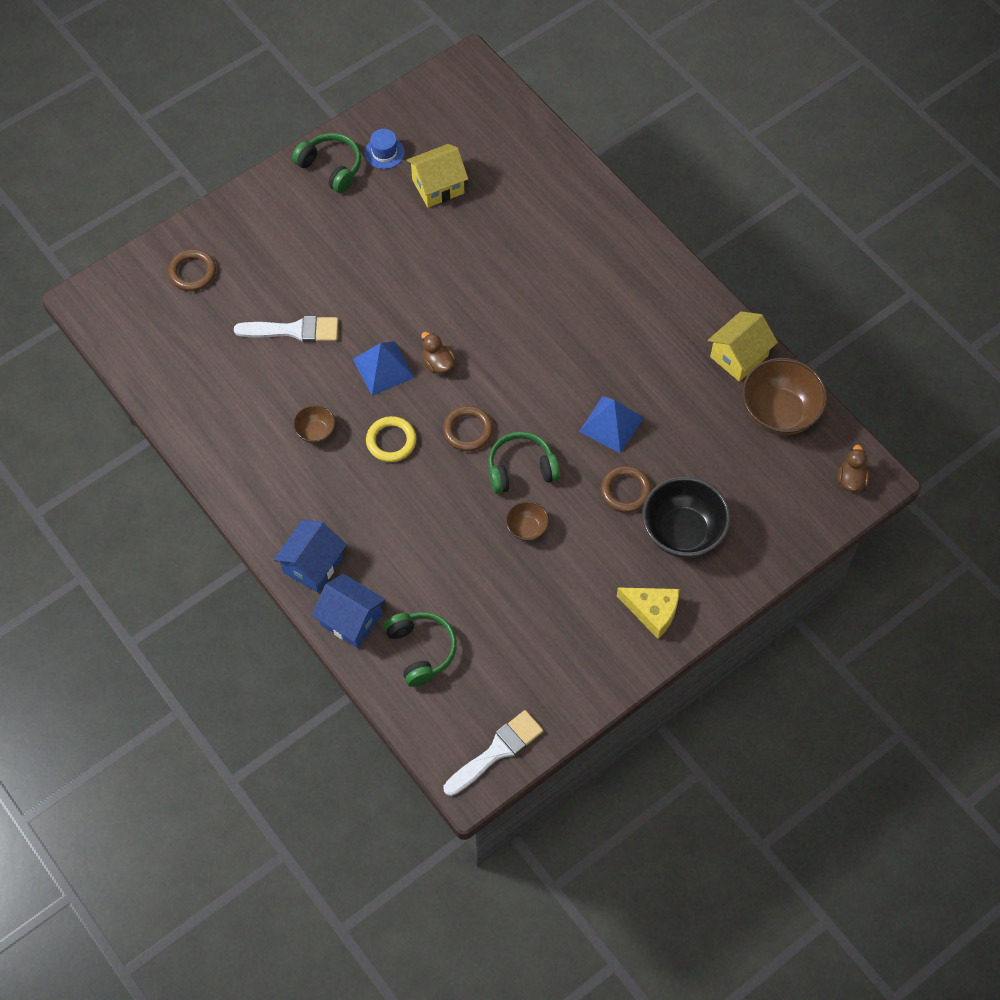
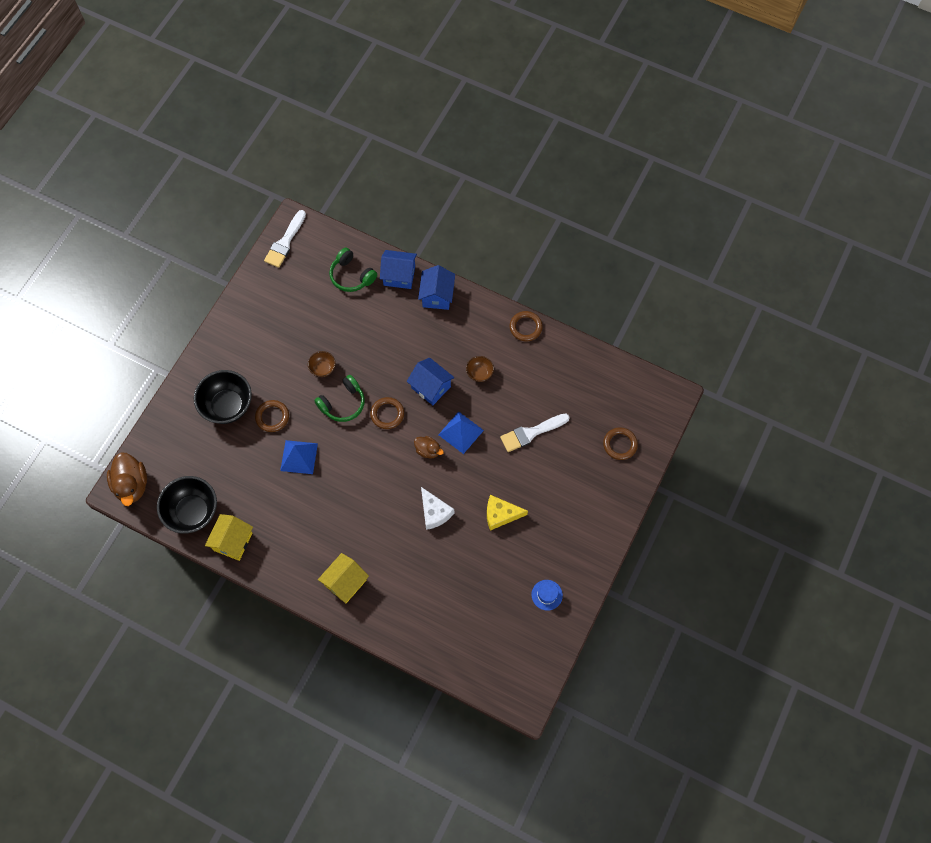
camera: 155 degrees right, 5 degrees up
green headphones [292,133,361,193] -> none
yellow ring [366,416,416,462] -> blue house [407,358,454,405]
yellow house [407,144,468,207] -> yellow house moved to [318,553,369,603]
yellow cheese [617,587,679,639] -> yellow cheese moved to [487,495,528,531]
brown bowl [742,358,828,435] -> black bowl [157,476,217,534]
brown duck [838,445,870,492] -> brown duck [107,452,147,506], size x1.78
none -> white cheese [421,487,454,530]
none -> brown ring [510,311,543,341]

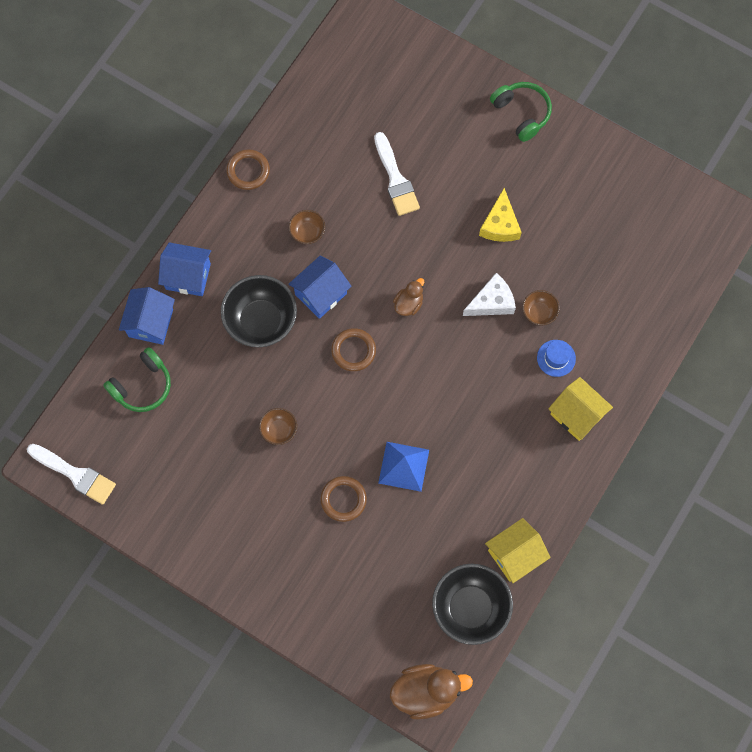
camera: 85 degrees left, 5 degrees up
black bowl [194,370,252,424] -> black bowl moved to [221,275,297,347]
yellow house [205,514,253,561] -> yellow house turned 60 degrees counterclockwise [485,518,551,583]
green headphones [314,375,365,422] -> green headphones moved to [490,82,552,142]
blue pyramid [438,411,484,454] -> none
blue hat [531,580,563,611] -> blue hat moved to [537,340,576,377]
brown ring [603,427,638,460] -> none
none -> brown bowl [522,290,560,325]

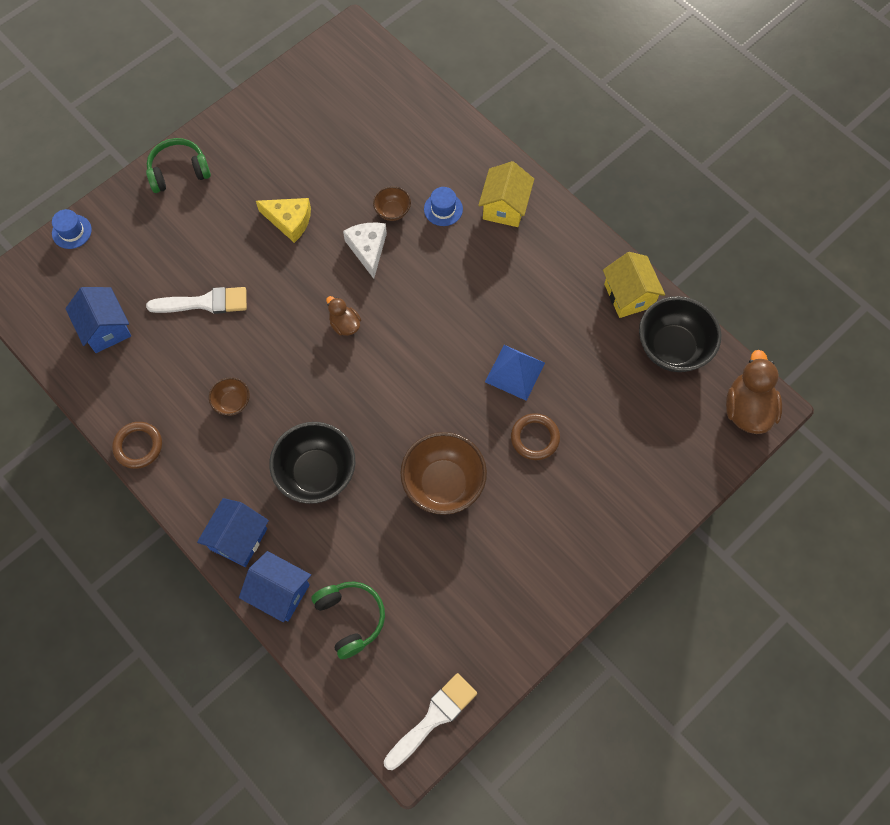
camera: 75 degrees left, 5 degrees down
brown bowl [259,408,297,445] -> brown bowl [400,432,487,515], size x2.02
blue house [289,256,351,319] -> blue house moved to [65,287,131,353]
brown ring [331,328,376,371] -> none
yellow house [548,377,613,441] -> yellow house turned 45 degrees counterclockwise [478,161,534,227]
none -> blue hat [52,209,92,249]

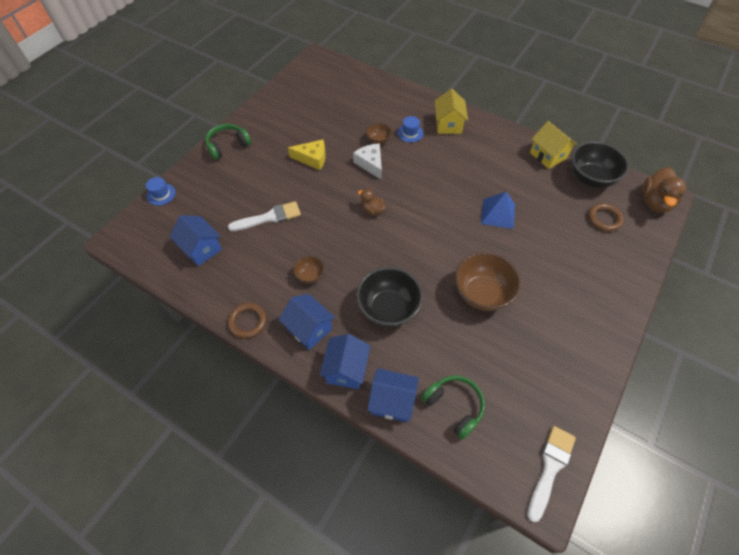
camera: 15 degrees left, 10 degrees down
brown ring [511,413,560,460] -> brown ring moved to [588,203,624,232]
brown duck [726,350,782,434] -> brown duck turned 150 degrees counterclockwise [642,167,686,213]
none -> blue house [278,294,335,350]

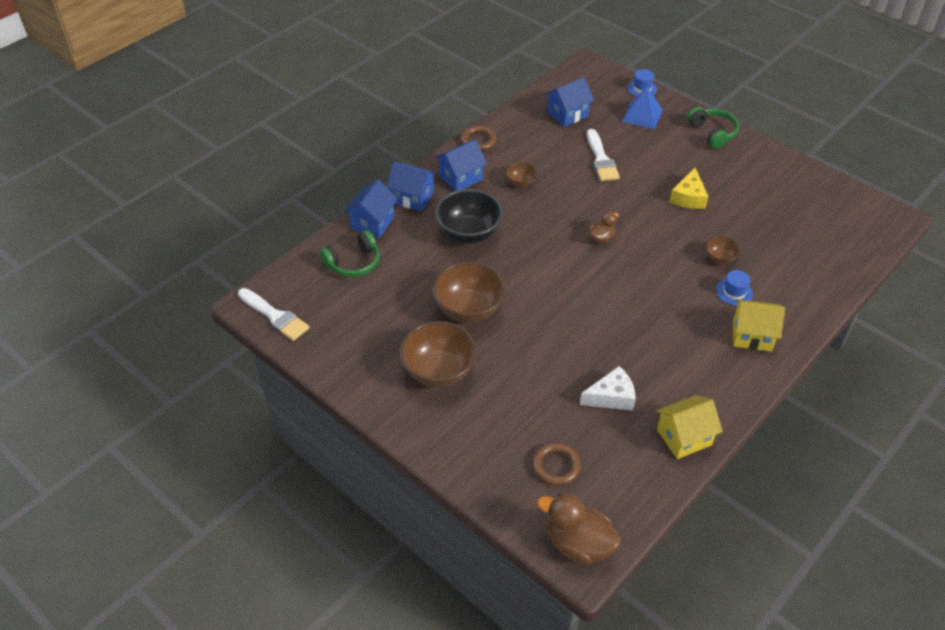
camera: 100 degrees right, 10 degrees down
white cheese [353,143,382,180] -> white cheese moved to [580,366,636,411]
blue pyramid [481,192,515,229] -> blue pyramid moved to [622,87,663,129]
black bowl [571,141,629,188] -> none
none -> brown bowl [400,321,477,387]

